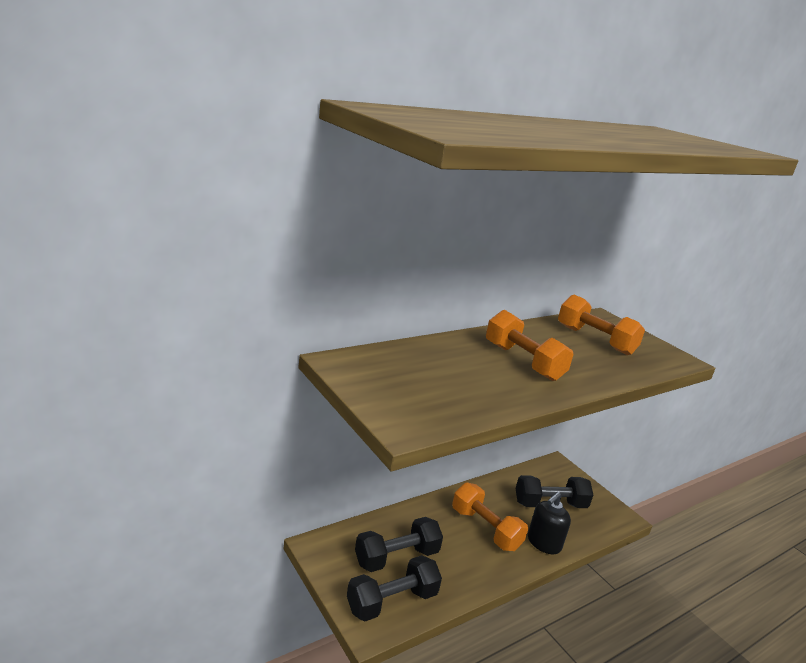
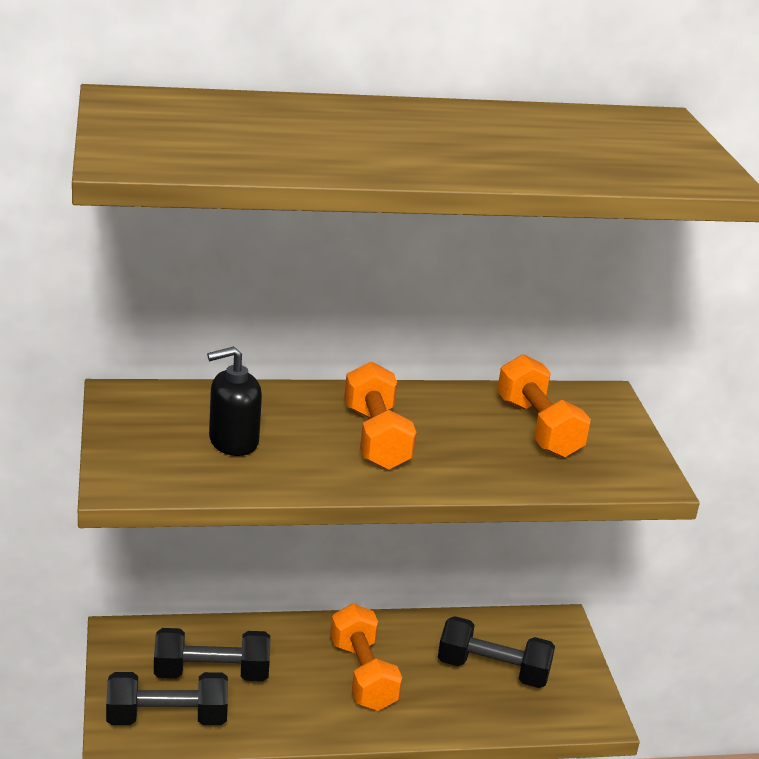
camera: 25 degrees right, 5 degrees up
black soap dispenser [528,492,571,554] -> black soap dispenser moved to [207,347,262,456]

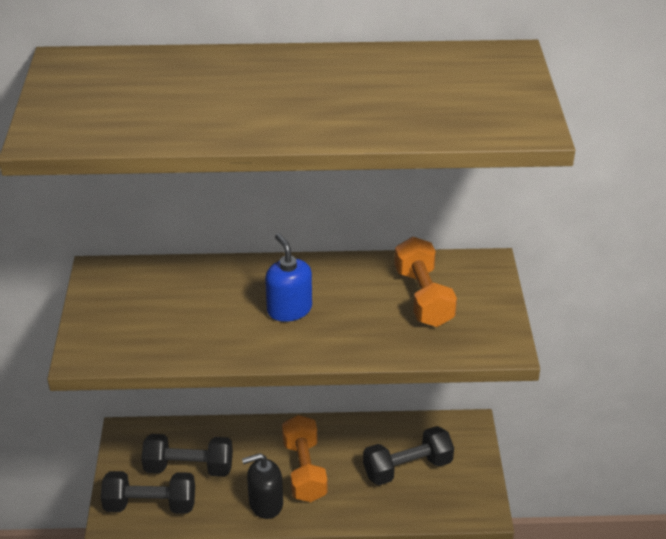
camera: 10 degrees right, 10 degrees up
black soap dispenser [207,347,262,456] -> black soap dispenser moved to [242,453,283,519]
orange dumbbell [344,361,416,470] -> blue soap dispenser [265,234,312,322]
black dumbbell [438,616,555,688] -> black dumbbell turned 45 degrees counterclockwise [363,426,454,485]

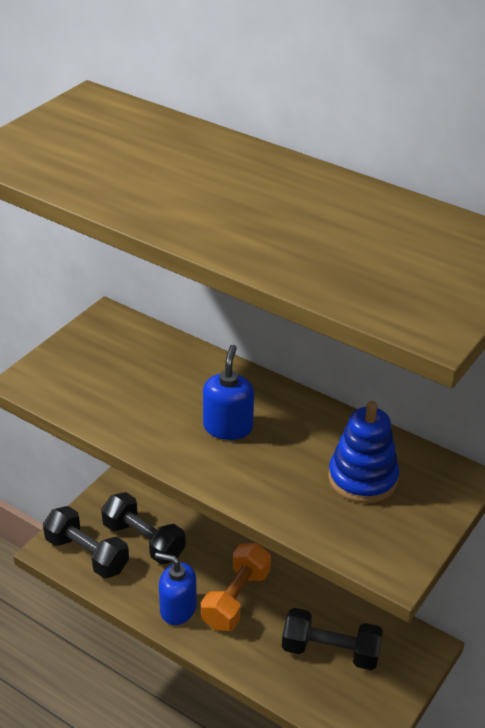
camera: 35 degrees right, 0 degrees up
black soap dispenser [242,453,283,519] -> blue soap dispenser [155,552,197,625]
orange dumbbell [394,237,457,327] -> blue stacking toy [328,401,399,503]

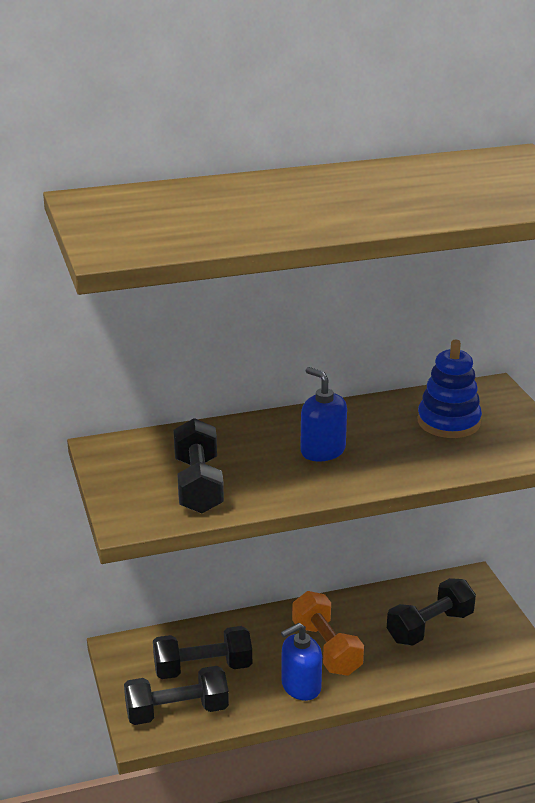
camera: 50 degrees left, 10 degrees down
none -> black dumbbell [173,418,224,514]

